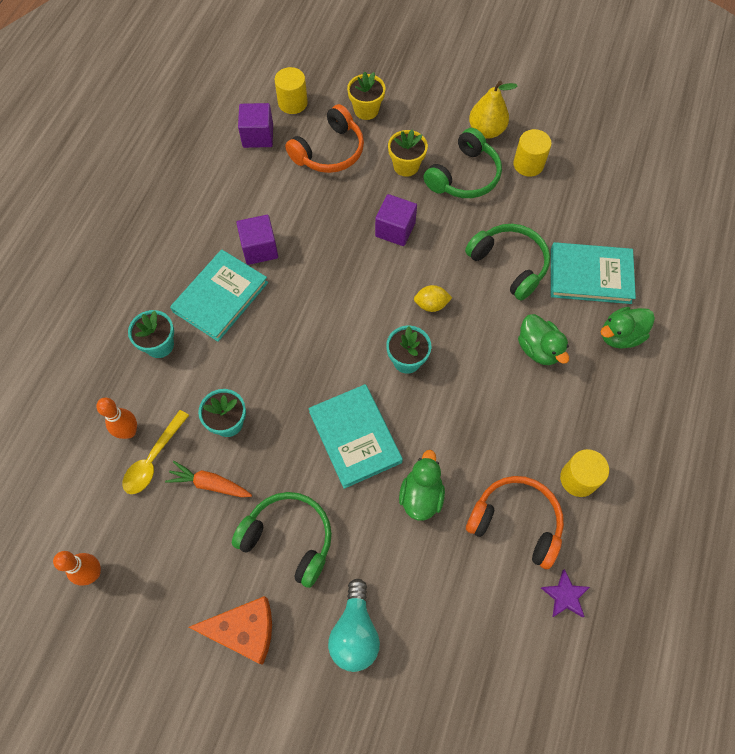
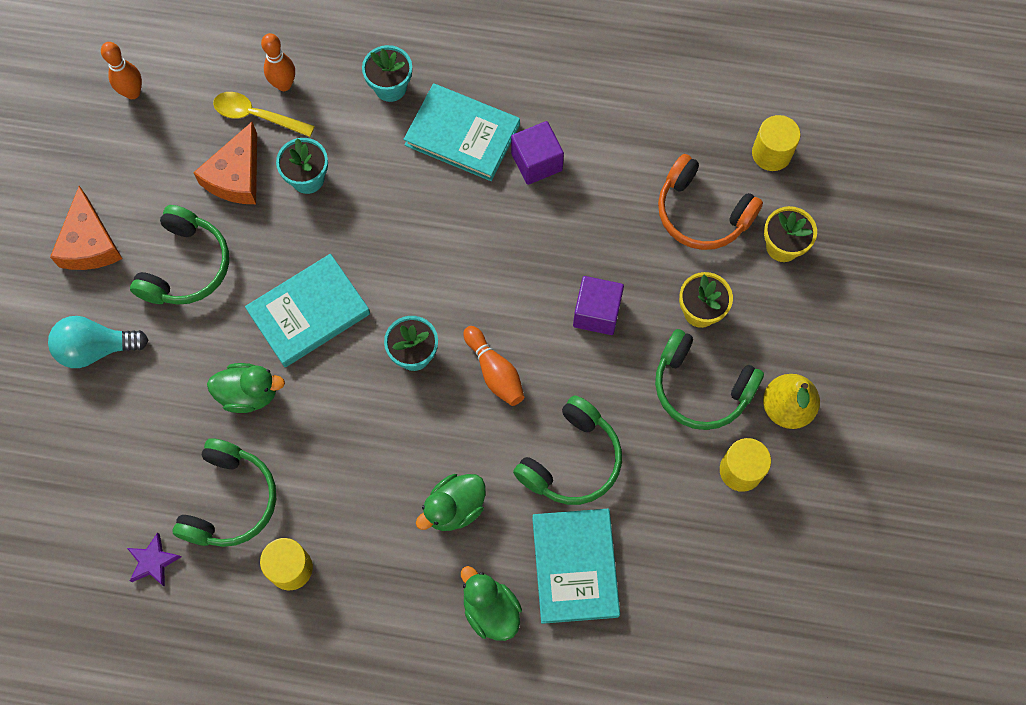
camera: 80 degrees right, 5 degrees up
orange carrot [165,461,252,497] -> orange cheese [193,122,257,204]
purple cube [238,103,273,148] -> none
yellow lemon [414,285,452,312] -> orange bowling pin [463,326,524,406]
orange headphones [466,476,564,569] -> green headphones [173,438,276,547]

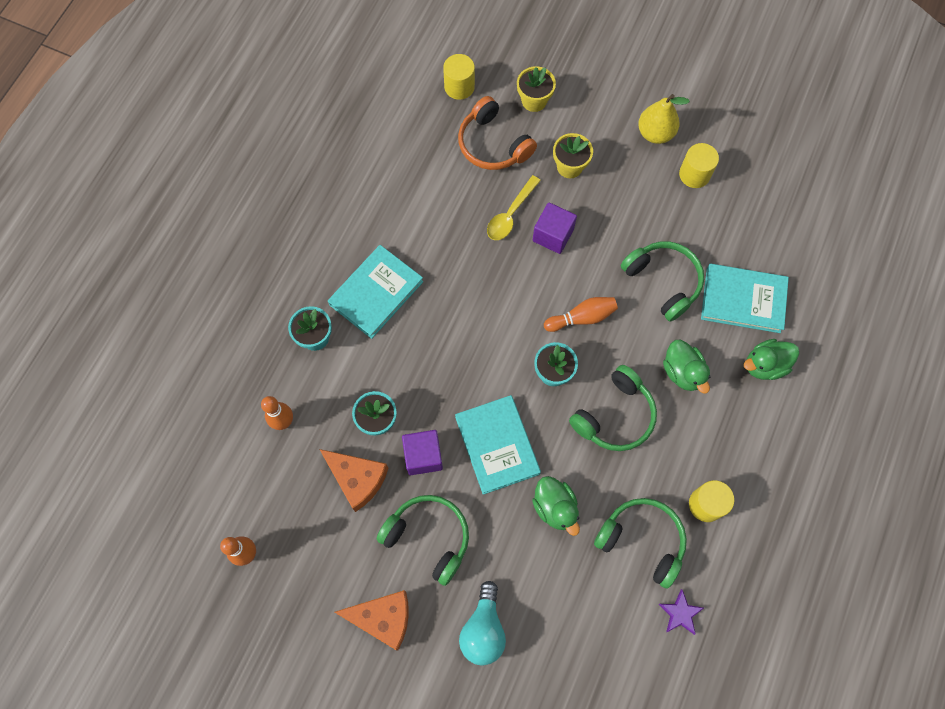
camera: 75 degrees left, 0 degrees up
green duck [207,363,285,413] -> green duck turned 135 degrees clockwise [532,476,580,536]
yellow spoon [213,92,315,137] -> yellow spoon moved to [487,175,541,240]
purple cube [511,121,564,185] -> purple cube moved to [402,430,443,475]
green headphones [655,329,764,430] -> green headphones moved to [569,365,657,451]
orange headphones [658,154,763,250] -> orange headphones turned 90 degrees clockwise [458,96,537,170]

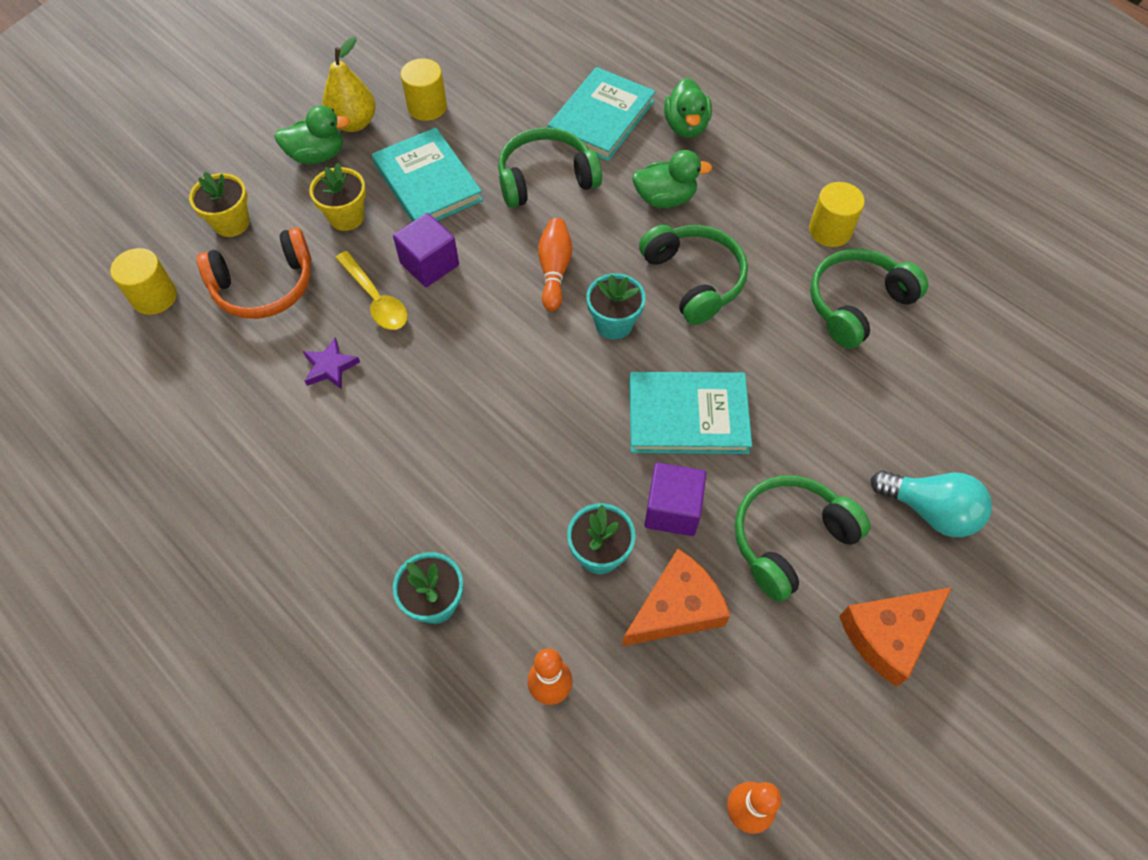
camera: 70 degrees left, 10 degrees down
turquoise book [328,245,423,339] -> turquoise book moved to [372,128,483,222]
orange cheese [335,590,409,650] -> orange cheese turned 150 degrees counterclockwise [839,587,952,687]
green duck [532,476,580,536] -> green duck moved to [274,105,350,164]
purple star [658,589,704,635] -> purple star moved to [303,337,360,389]

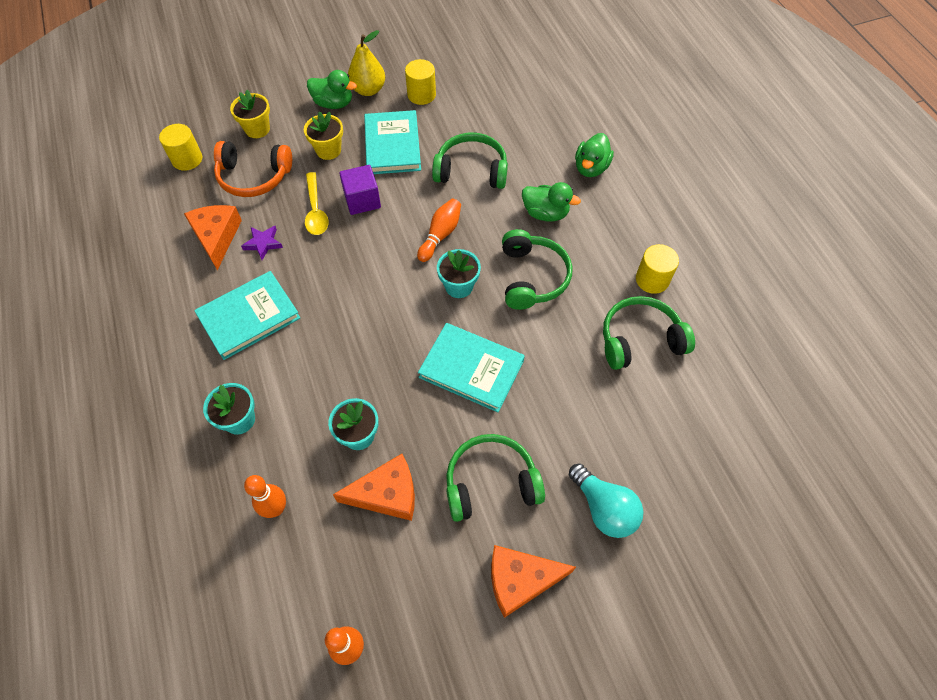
camera: 25 degrees right, 0 degrees up
turquoise book [548,67,656,161] -> turquoise book moved to [194,271,300,360]
purple cube [644,463,706,536] -> none
none -> orange cheese [184,205,242,270]

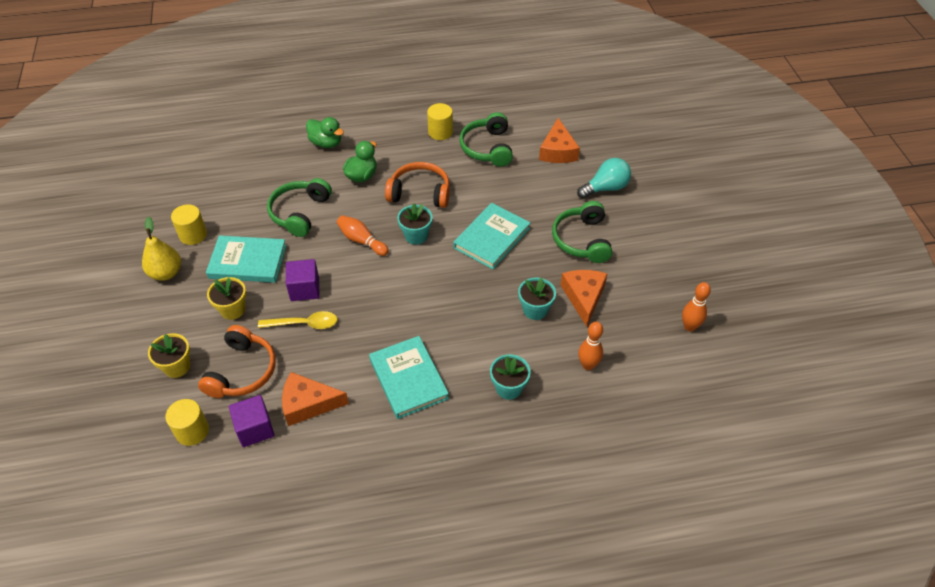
camera: 80 degrees left, 10 degrees down
purple star [241,226,283,260] -> none
green duck [307,70,357,109] -> none
orange cheese [491,545,576,618] -> orange cheese moved to [539,118,580,163]
green headphones [502,229,572,310] -> orange headphones [385,162,450,208]
none -> purple cube [229,395,274,447]

